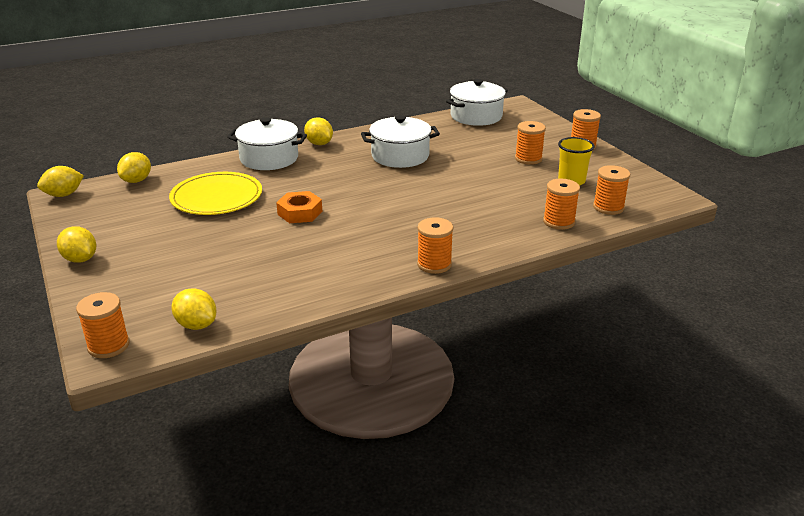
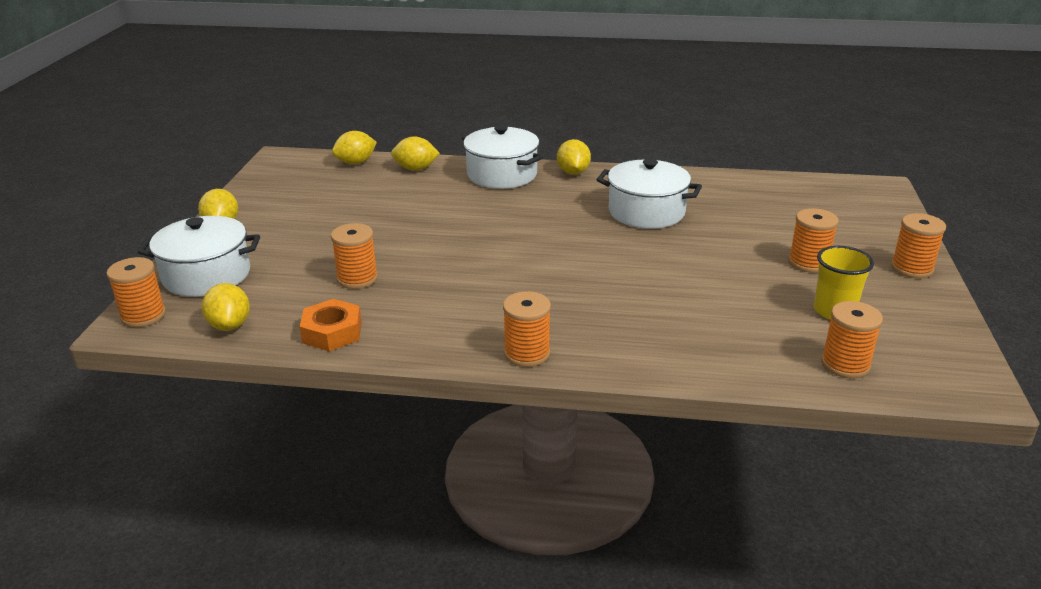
camera: 35 degrees right, 0 degrees up
yellow lemon [37,166,84,197] -> yellow lemon moved to [391,136,440,170]
yellow plate [169,172,262,215] -> none
orange nut [276,191,322,223] -> orange nut moved to [300,299,362,351]
white pot [446,79,508,126] -> white pot moved to [138,216,260,297]
orange spool [543,179,580,230] -> orange spool moved to [331,223,378,289]

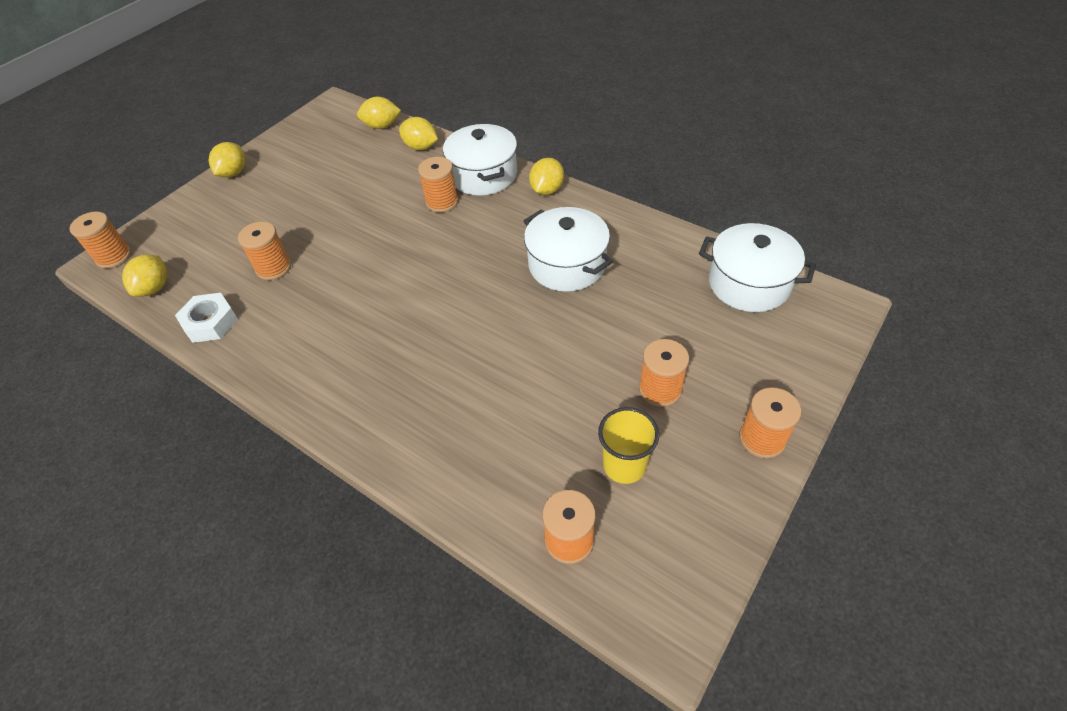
camera: 30 degrees right, 20 degrees up
white pot [138,216,260,297] -> white pot moved to [699,223,816,312]
orange nut [300,299,362,351] -> white nut [175,293,238,343]
orange spool [503,291,551,367] -> orange spool moved to [418,157,458,213]

